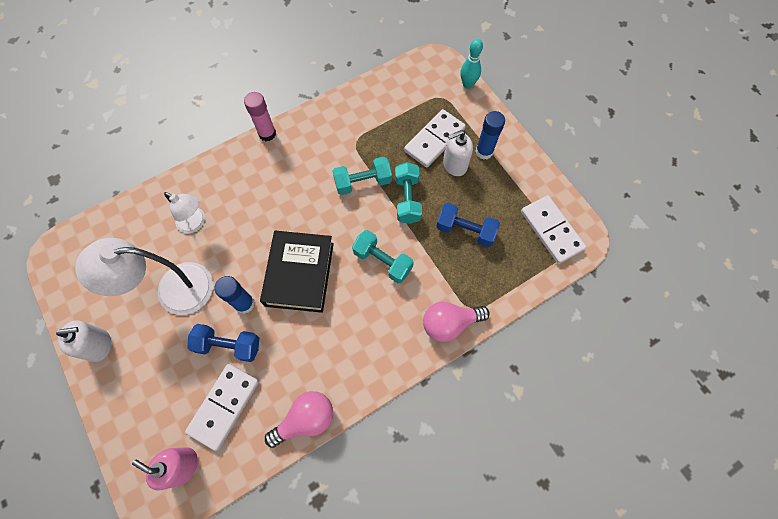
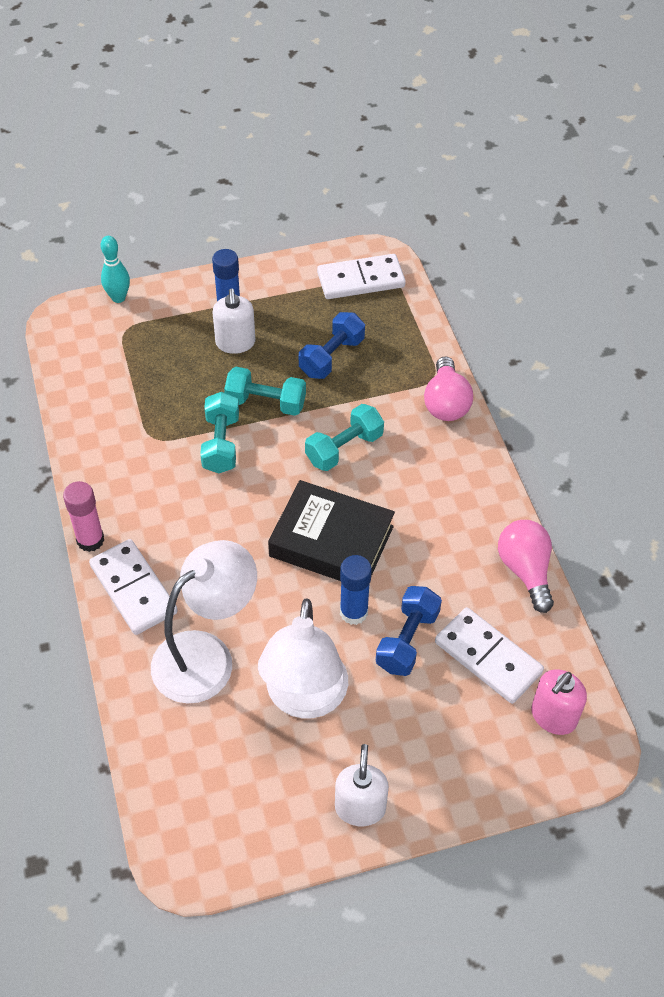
camera: 75 degrees left, 15 degrees down
white lamp [164,192,205,233] -> white lamp [151,540,257,704], size x1.77
white domino [404,109,466,168] -> white domino moved to [89,539,178,635]

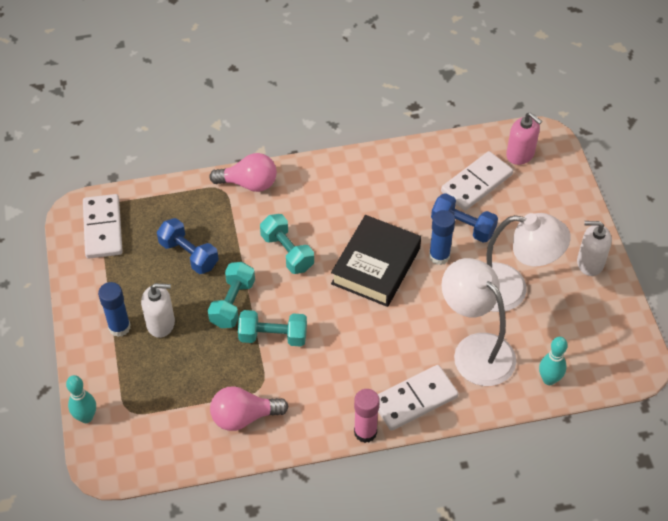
camera: 85 degrees left, 0 degrees up
pink light bulb [498,520,554,613] -> pink light bulb moved to [210,386,289,431]
none -> turquoise bowling pin [539,337,568,385]

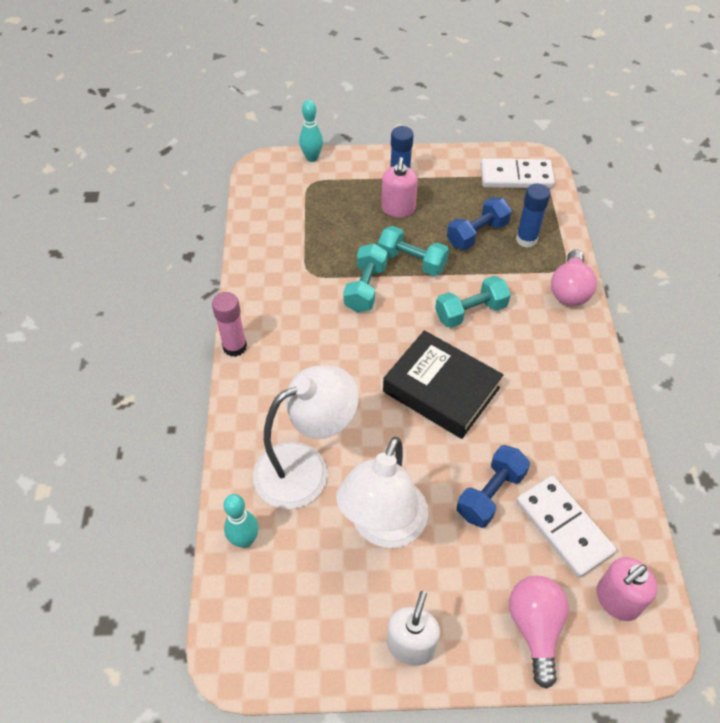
camera: 100 degrees right, 0 degrees up
white soap dispenser [141,283,175,338] -> pink soap dispenser [381,157,418,218]
pink light bulb [210,386,289,431] -> pink light bulb moved to [509,576,569,689]
white domino [378,365,458,431] -> none
blue glue stick [429,210,455,265] -> blue glue stick moved to [516,184,550,248]

